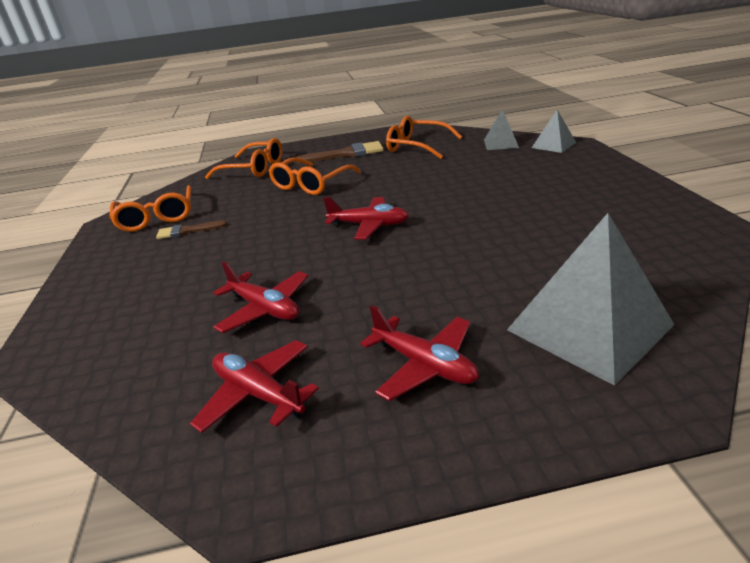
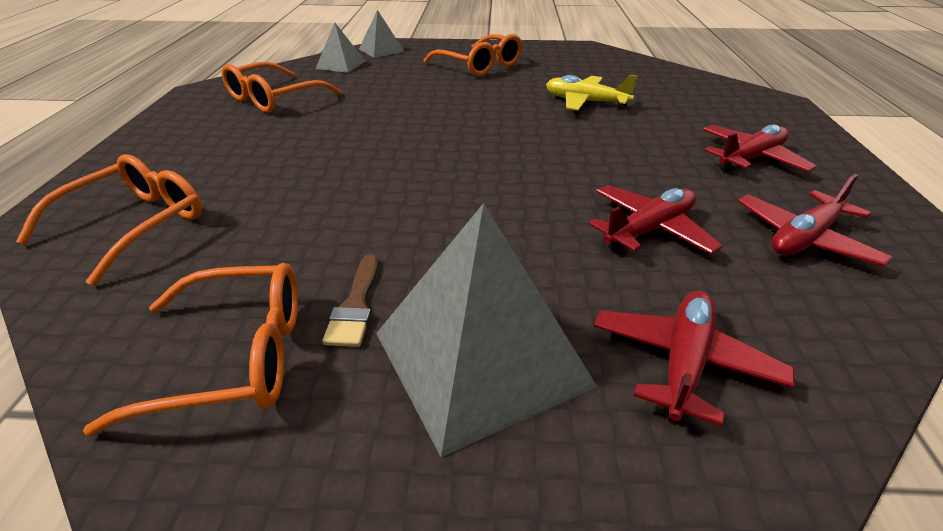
camera: 80 degrees left, 5 degrees up
orange glasses [269,157,361,195] -> orange glasses moved to [424,34,522,76]
brown brush [296,141,384,164] -> none
red plane [323,197,409,240] -> red plane moved to [593,290,794,426]
grey pyramid [507,213,675,386] -> grey pyramid moved to [376,203,597,457]
none -> yellow plane [546,75,638,110]

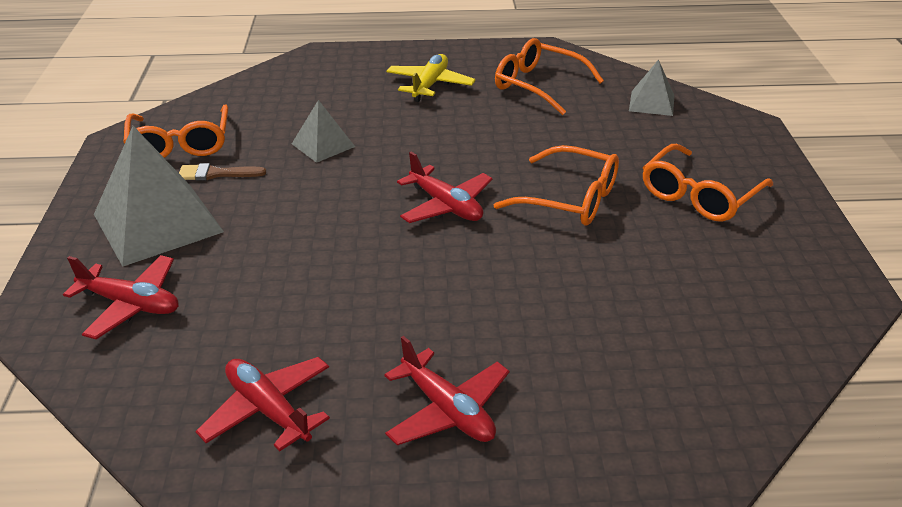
camera: 85 degrees right, 0 degrees up
orange glasses [16,154,202,286] -> orange glasses moved to [493,145,619,226]
grey pyramid [359,10,405,58] -> grey pyramid moved to [292,100,355,163]
yellow plane [546,75,638,110] -> yellow plane moved to [386,54,476,102]
red plane [589,185,723,254] -> red plane moved to [397,152,493,223]

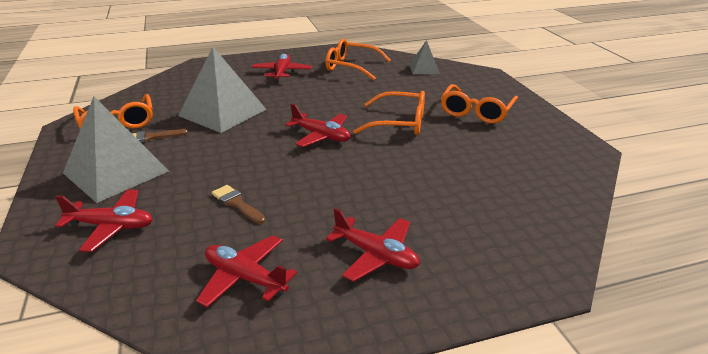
camera: 15 degrees left, 5 degrees down
grey pyramid [292,100,355,163] -> grey pyramid [178,47,267,133], size x1.94
yellow plane [386,54,476,102] -> red plane [252,54,312,83]
none -> brown brush [212,185,265,224]

